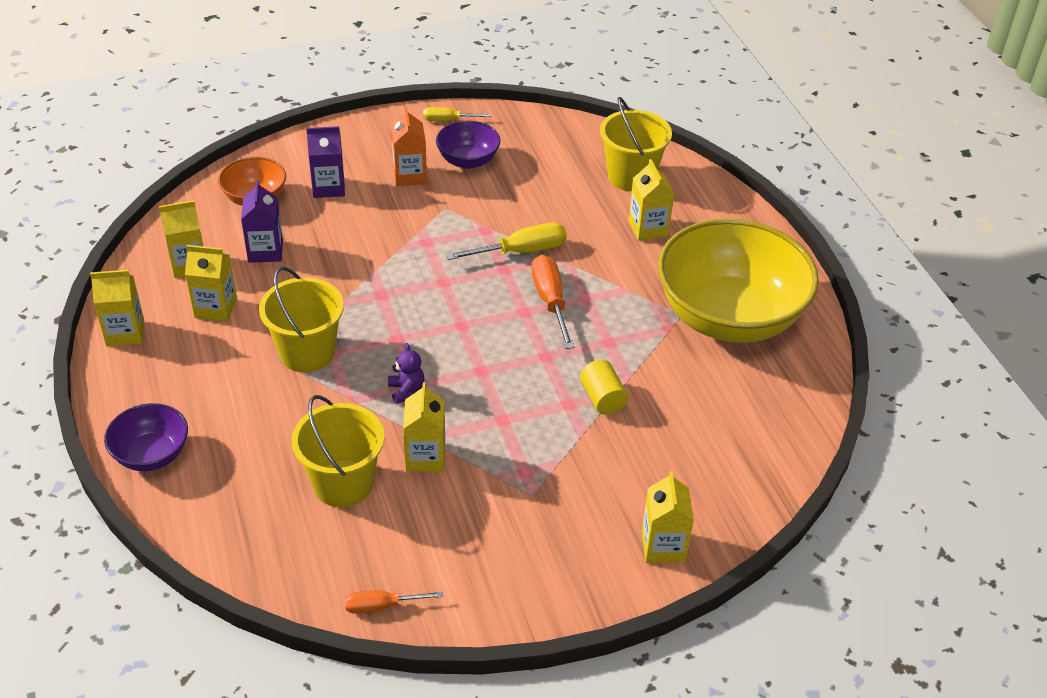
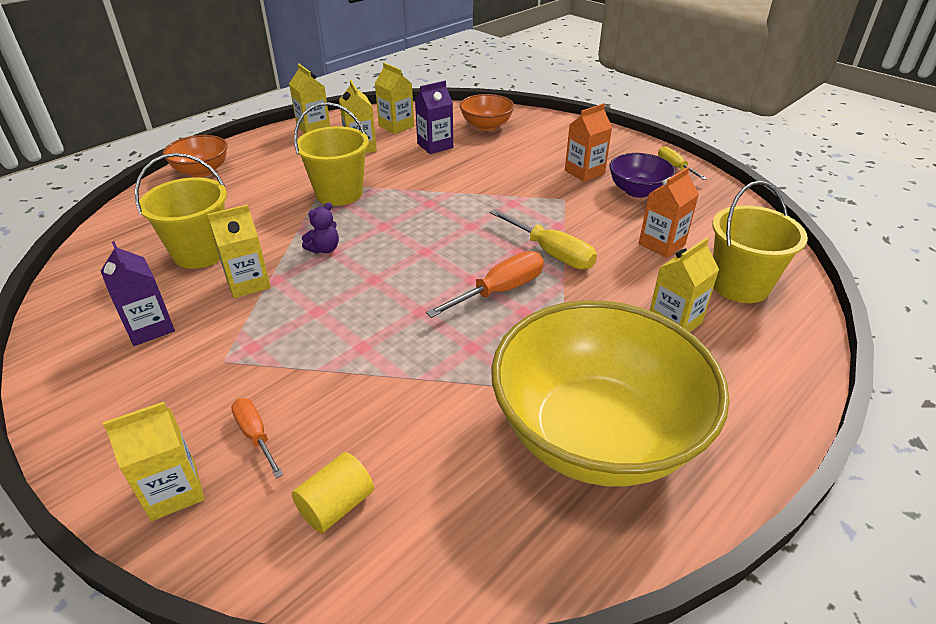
camera: 65 degrees right, 5 degrees down
purple bowl [104,403,188,471] -> orange bowl [163,135,228,177]
purple carton [307,126,345,198] -> purple carton moved to [101,241,175,346]
orange screwdriver [345,590,443,614] -> orange screwdriver moved to [231,398,283,478]
yellow cylinder [580,360,629,415] -> yellow cylinder moved to [292,452,374,533]
none -> orange carton [639,167,699,258]

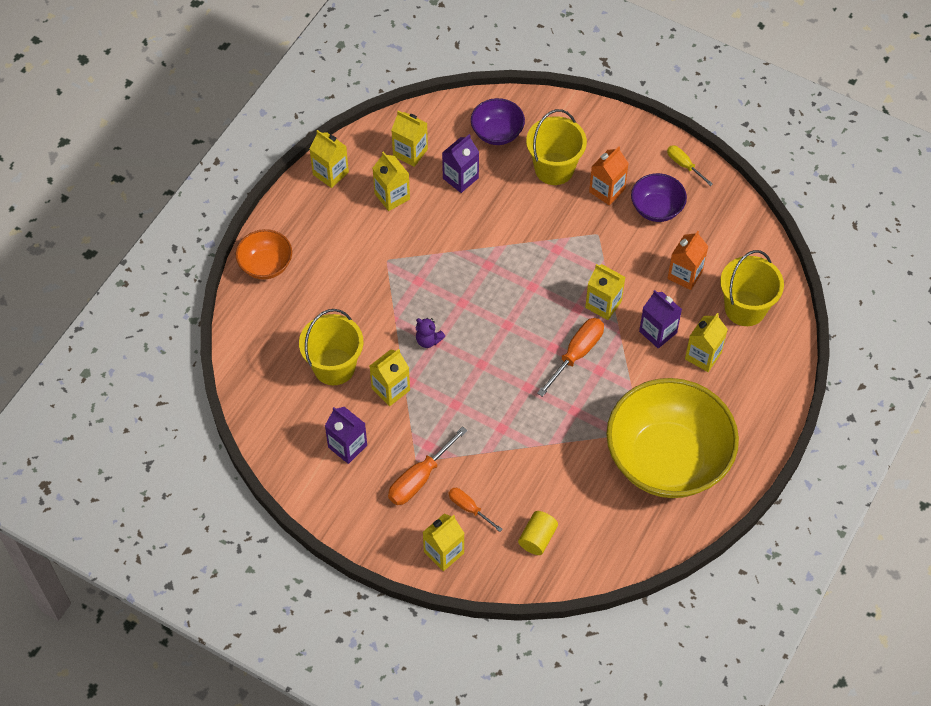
camera: 15 degrees left, 20 degrees up
yellow bucket [294,102,369,206] -> yellow bucket moved to [526,109,587,185]
purple teddy bear [302,202,339,254] -> purple teddy bear turned 90 degrees clockwise [416,318,445,348]
orange bowl [460,94,514,131] -> purple bowl [471,98,525,145]
yellow screwdriver [490,209,597,269] -> yellow carton [585,264,625,320]
none -> orange screwdriver [388,426,468,505]
none -> purple carton [639,290,682,349]

